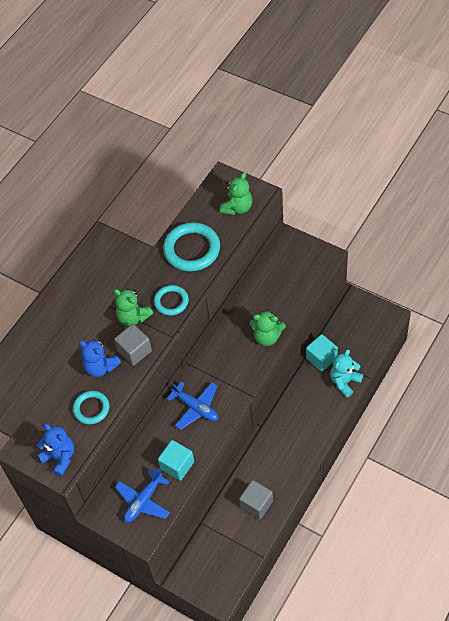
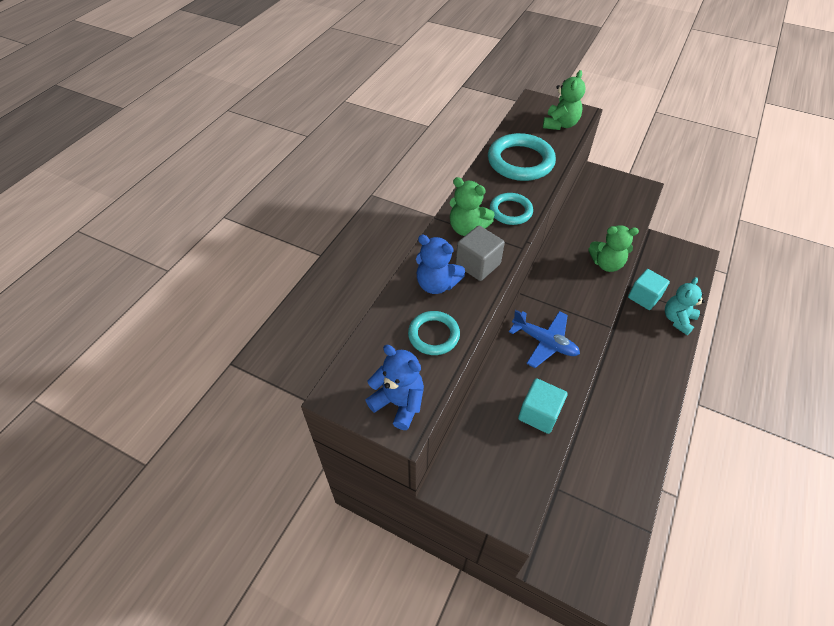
camera: 10 degrees left, 5 degrees down
blue plane [115,468,170,522] -> none
grey cube [239,480,273,519] -> none

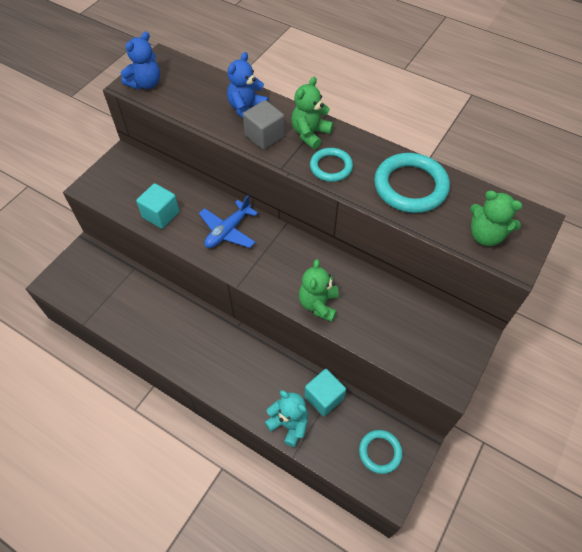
camera: 95 degrees right, 5 degrees up
turquoise ring [408,311,460,355] -> turquoise ring moved to [359,430,402,474]

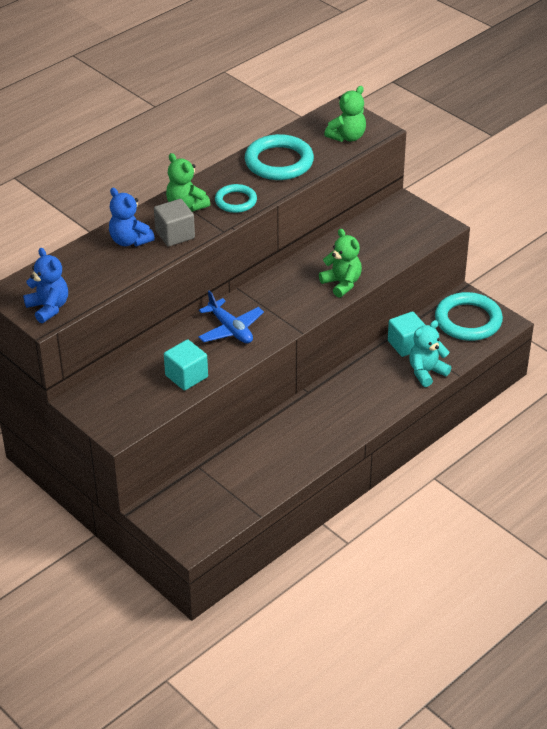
camera: 75 degrees left, 15 degrees down
green teddy bear [299,259,339,322] -> green teddy bear turned 150 degrees counterclockwise [319,229,362,298]
turquoise ring [359,430,402,474] -> turquoise ring [435,292,503,341], size x1.69

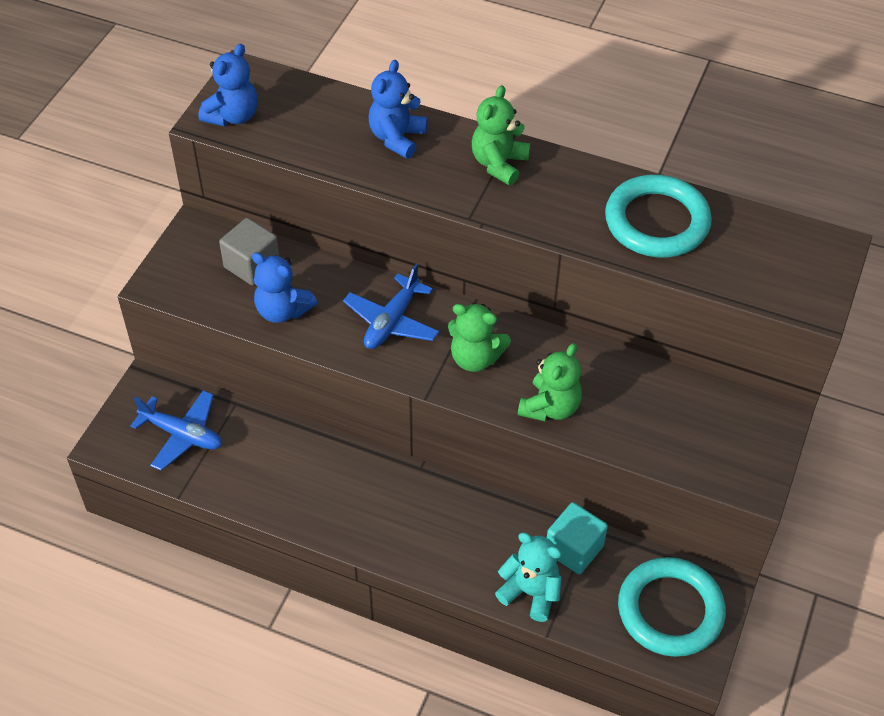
camera: 65 degrees right, 10 degrees up
grey cube [154,199,195,246] -> grey cube moved to [219,218,280,285]
turquoise cube [164,339,208,391] -> blue teddy bear [252,252,317,323]
turquoise ring [215,184,257,213] -> none
green teddy bear [324,86,366,142] -> green teddy bear moved to [448,303,511,372]
none -> blue plane [130,390,222,471]

